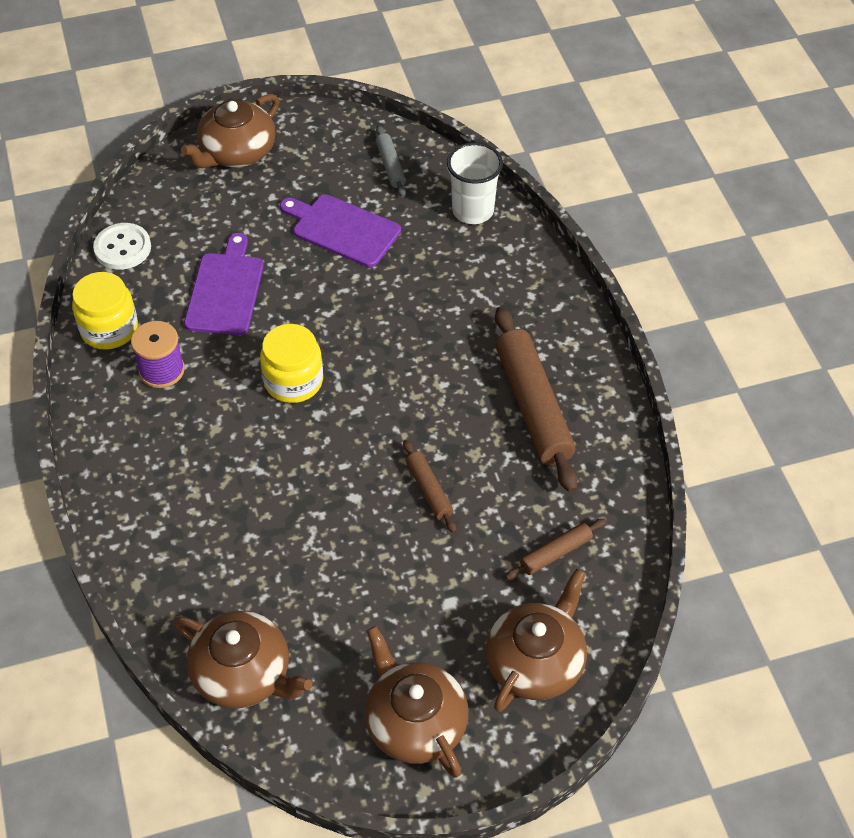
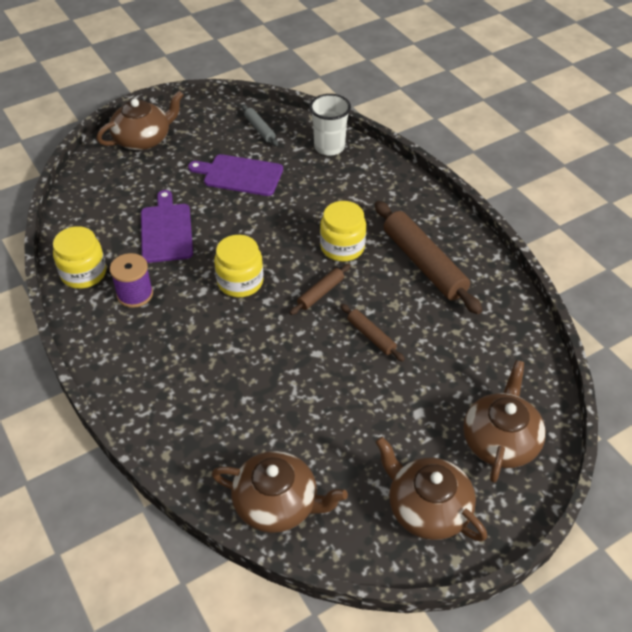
camera: 15 degrees left, 5 degrees down
white button [93,223,151,270] -> none
brown teapot [181,94,279,168] -> brown teapot turned 150 degrees counterclockwise [97,91,183,150]
brown rolling pin [505,518,606,580] -> brown rolling pin moved to [290,264,351,315]
none -> yellow jar [320,201,366,261]

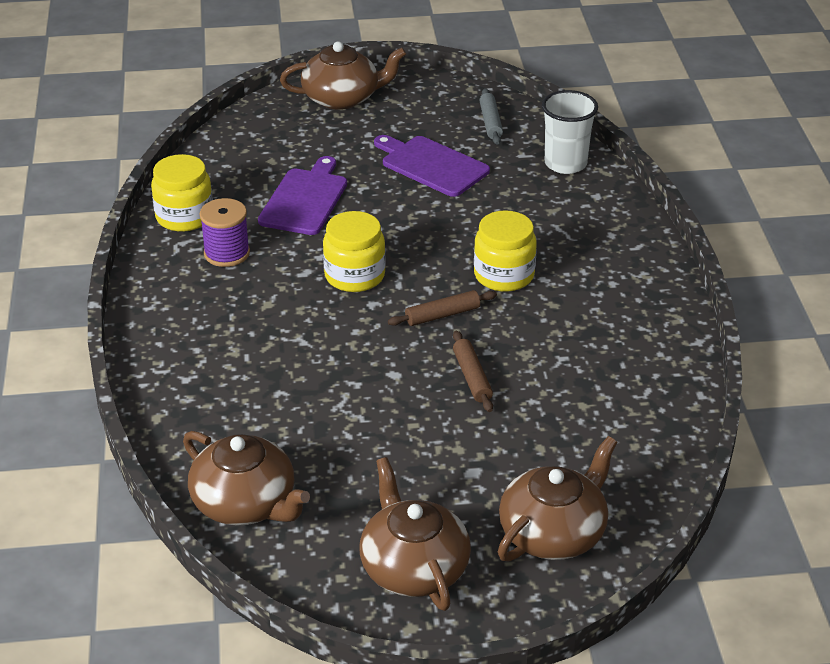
camera: 25 degrees right, 10 degrees down
brown rolling pin [375,201,482,314] -> none

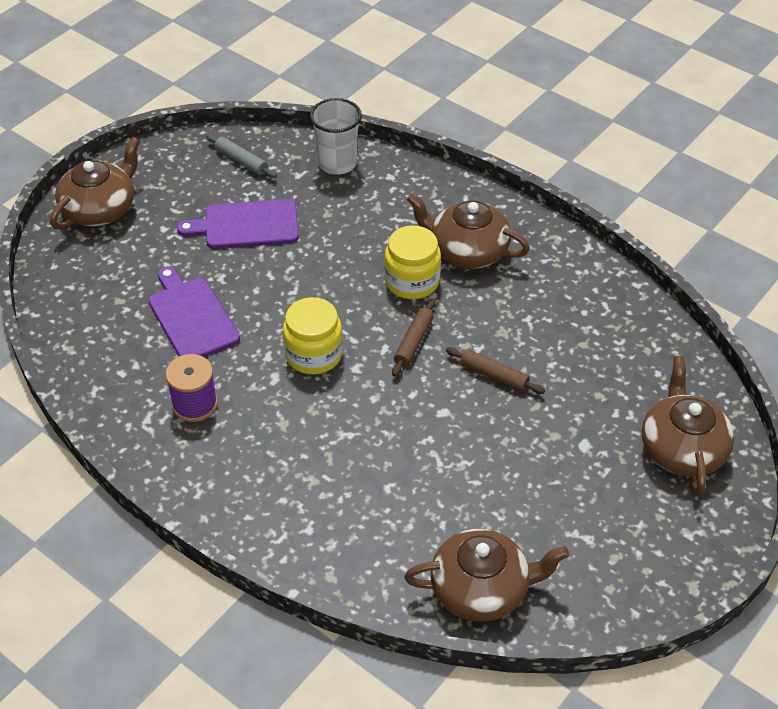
camera: 45 degrees left, 10 degrees up
yellow jar [151,154,213,232] -> none
brown teapot [360,457,471,611] -> brown teapot moved to [407,193,530,269]

